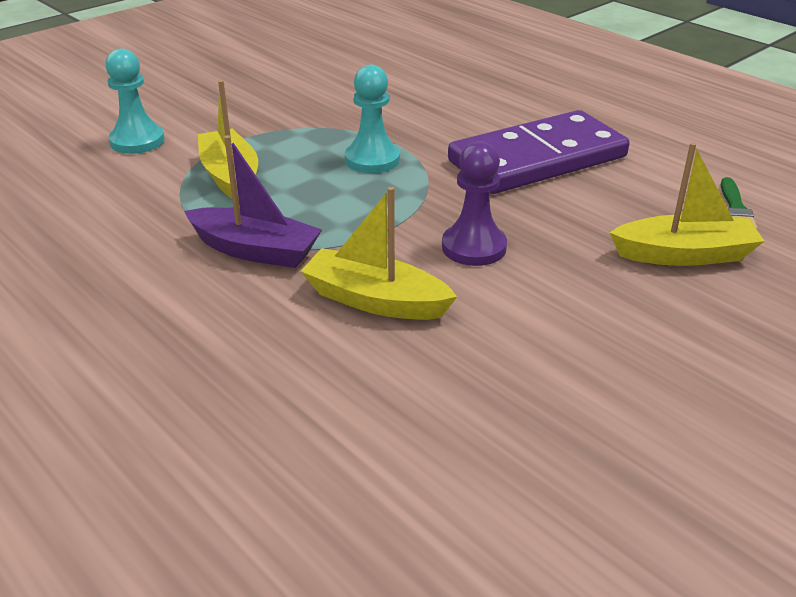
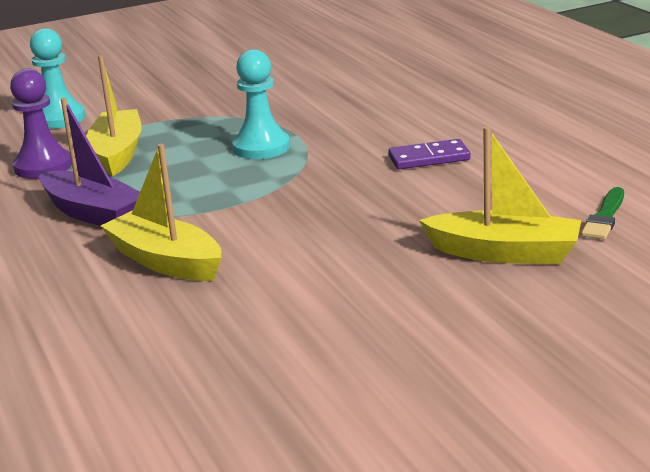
camera: 20 degrees right, 10 degrees down
purple pawn [442,141,507,266] -> purple pawn moved to [10,68,72,179]
purple domino [448,110,629,194] -> purple domino [388,139,470,169], size x0.42

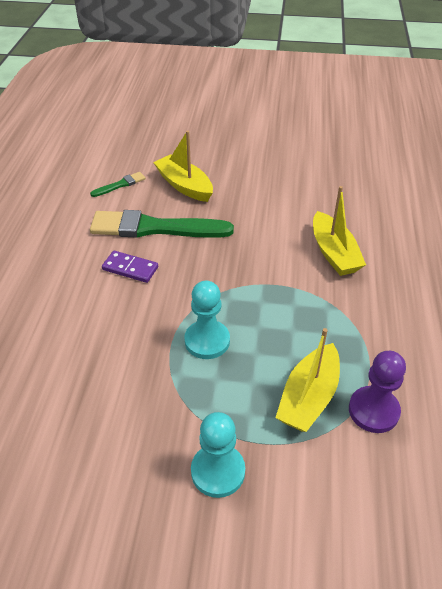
camera: 150 degrees left, 20 degrees up
turquoise pawn [30,28,86,129] -> turquoise pawn moved to [191,412,245,498]
purple boat [39,98,140,226] -> none
none -> green brush [90,210,234,238]

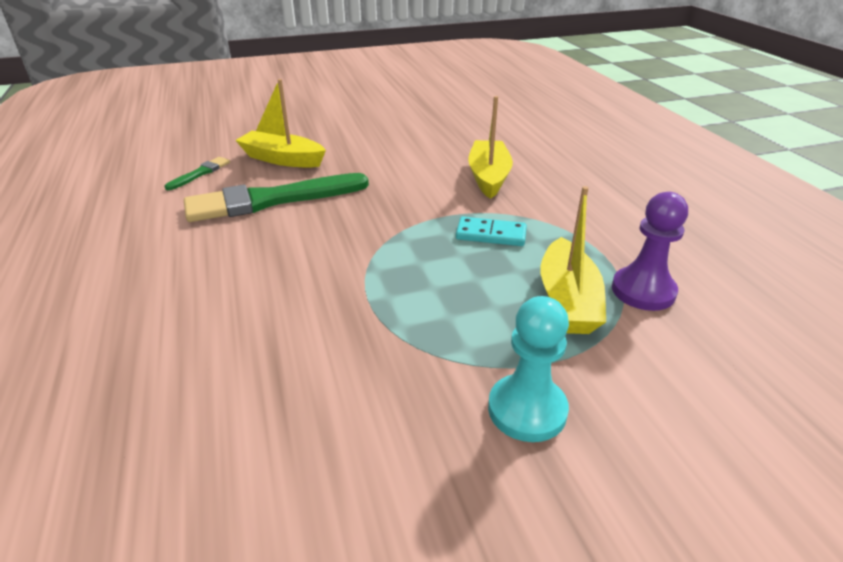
camera: 25 degrees left, 10 degrees down
purple domino [102,251,158,283] -> none
turquoise pawn [184,281,230,359] -> none
yellow boat [313,186,366,276] -> yellow boat turned 135 degrees counterclockwise [468,96,513,199]
none -> turquoise domino [456,217,527,246]

